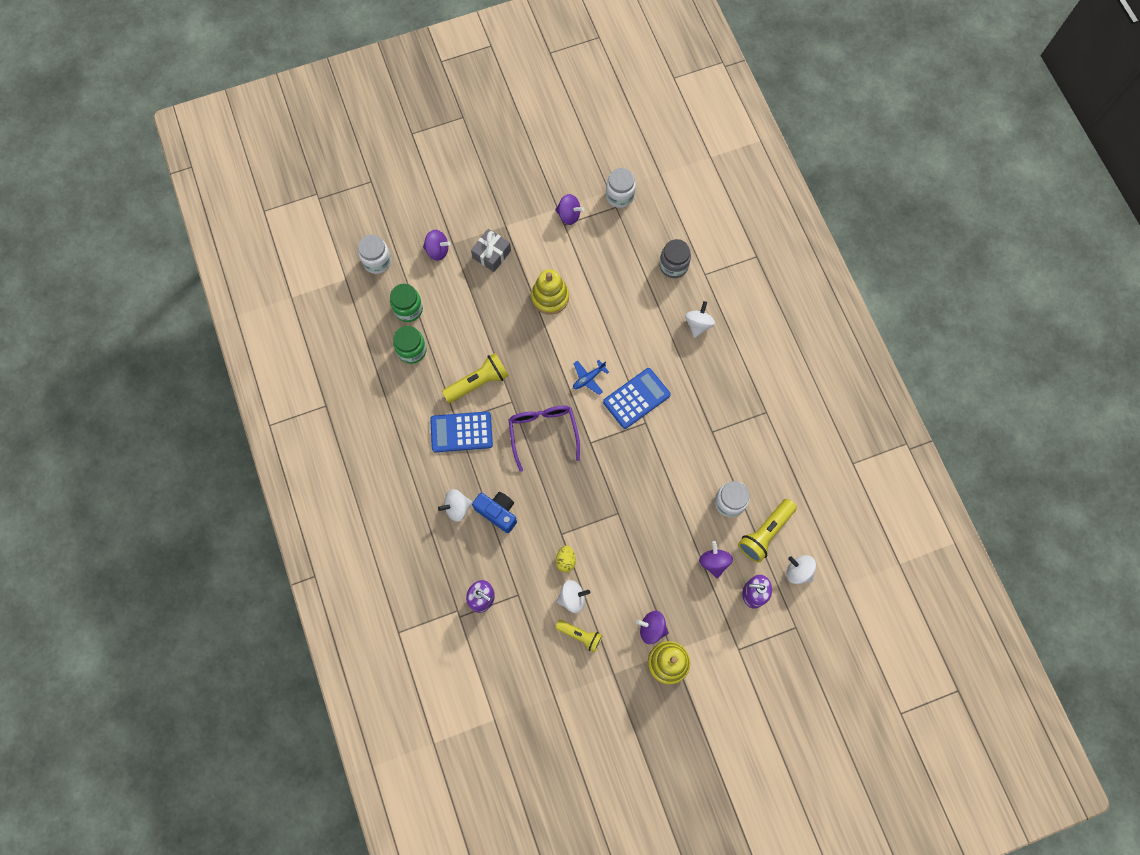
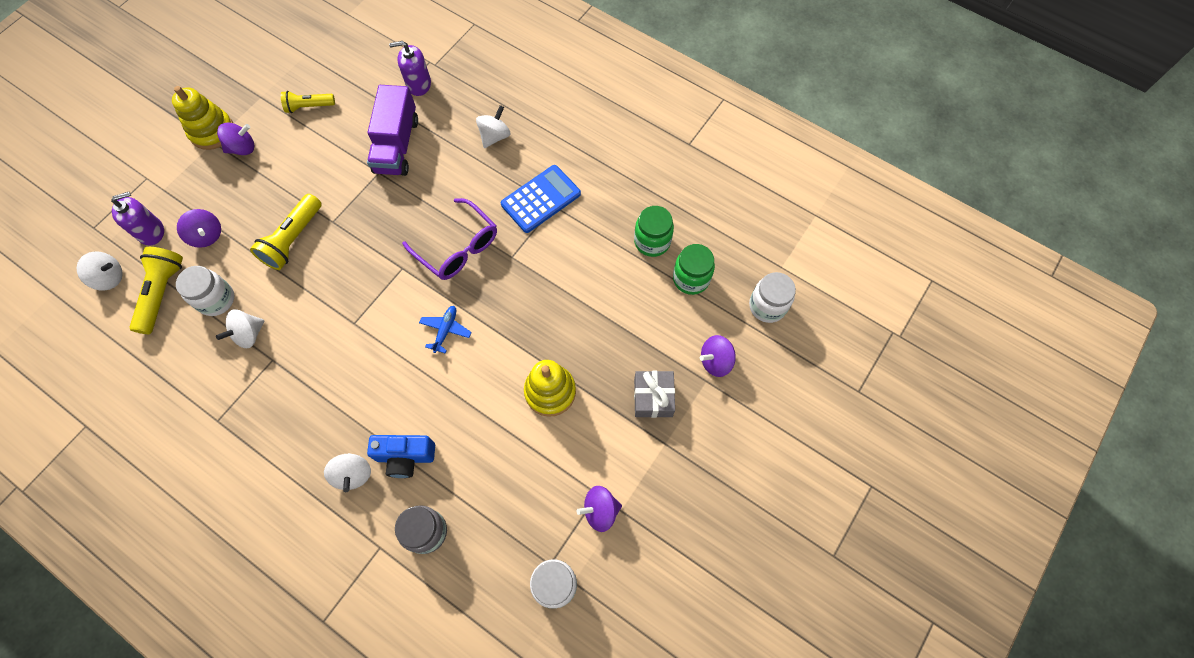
camera: 145 degrees right, 5 degrees down
yellow flashlight [442,353,509,403] -> yellow flashlight moved to [250,194,322,270]
blue camera [472,492,517,533] -> blue camera moved to [367,435,435,478]
yellow egg [556,545,576,573] -> none
white spinning top [556,580,590,613] -> white spinning top moved to [216,309,265,348]
blue calculator [603,368,671,429] -> none
none -> purple truck [367,85,418,176]

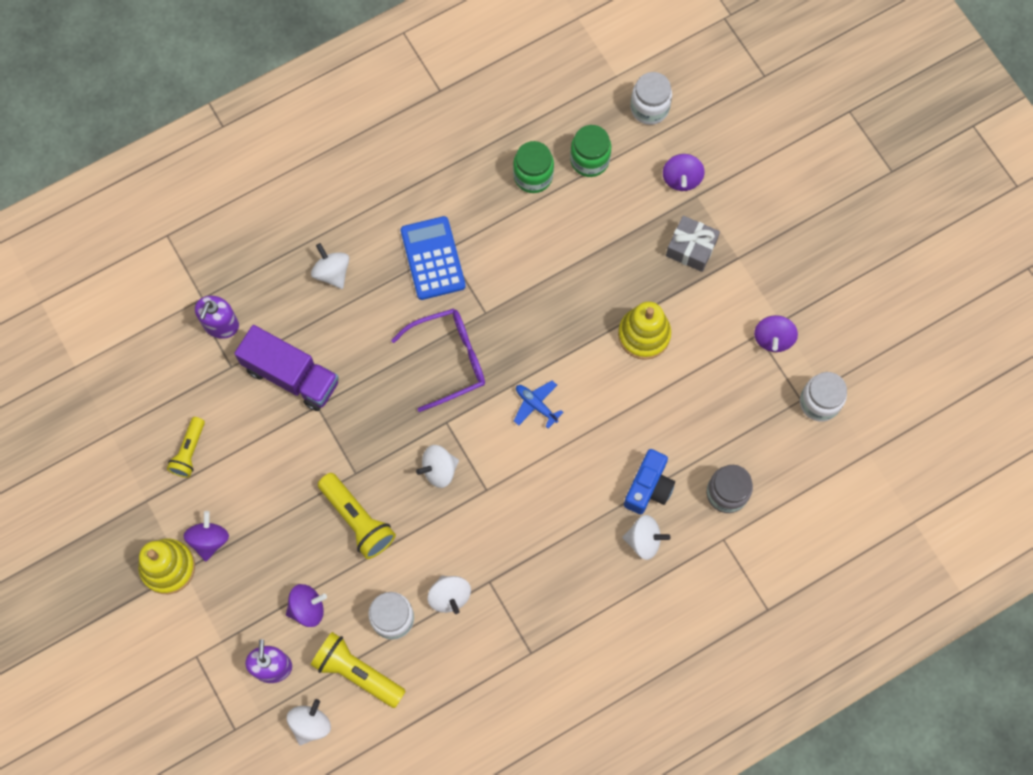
camera: 65 degrees left, 5 degrees up
none -> white spinning top [416,445,459,488]

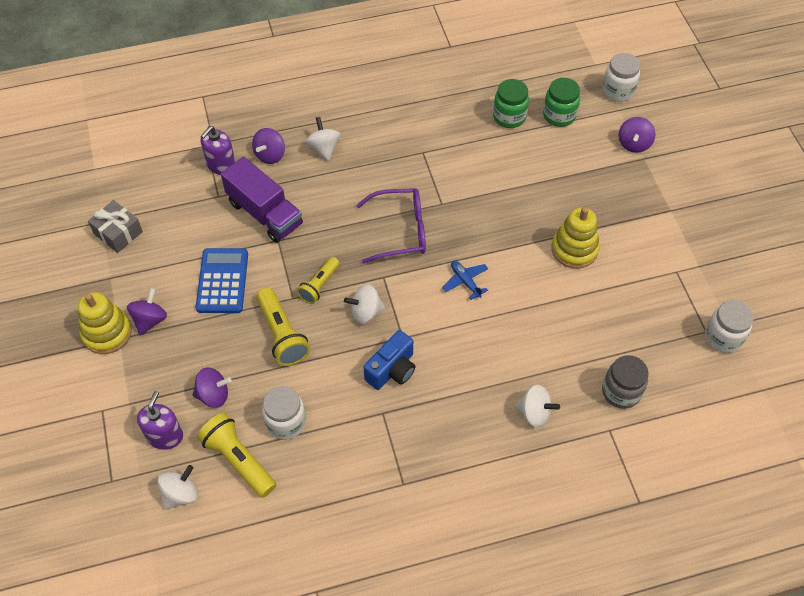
camera: 15 degrees right, 15 degrees down
yellow flashlight [167,417,205,478] -> yellow flashlight moved to [297,257,340,304]
blue calculator [401,216,466,300] -> blue calculator moved to [196,248,248,313]
white spinning top [428,575,471,614] -> none
blue camera [624,449,675,514] -> blue camera moved to [363,330,416,390]
grey gift [666,216,720,272] -> grey gift moved to [88,200,143,253]
purple spinning top [754,315,798,352] -> purple spinning top moved to [252,128,285,164]

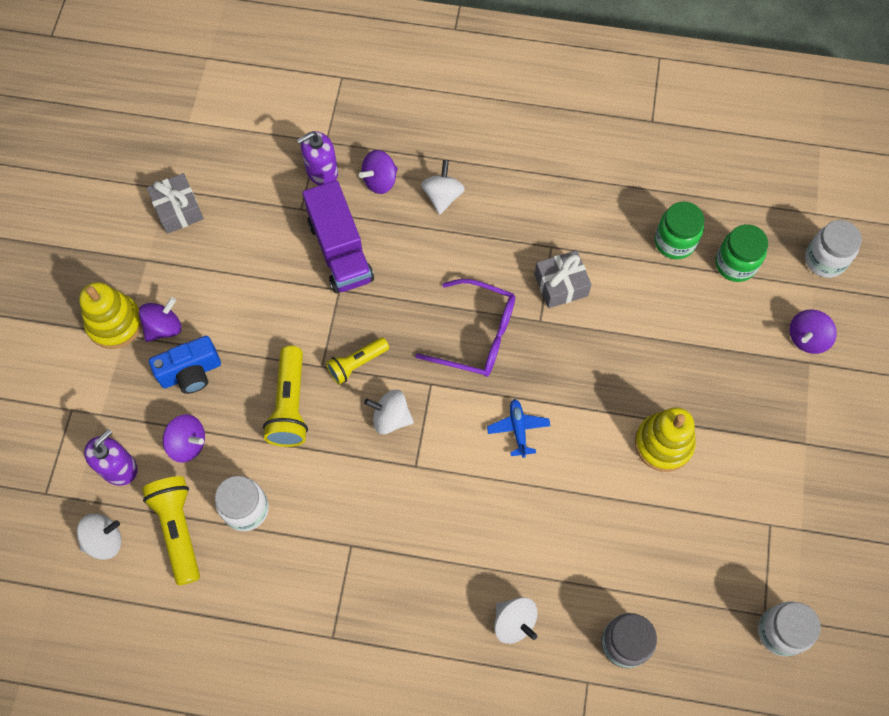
camera: 25 degrees right, 10 degrees up
blue calculator [196,248,248,313] -> none
blue camera [363,330,416,390] -> blue camera moved to [149,336,221,394]
none -> grey gift [534,250,592,308]

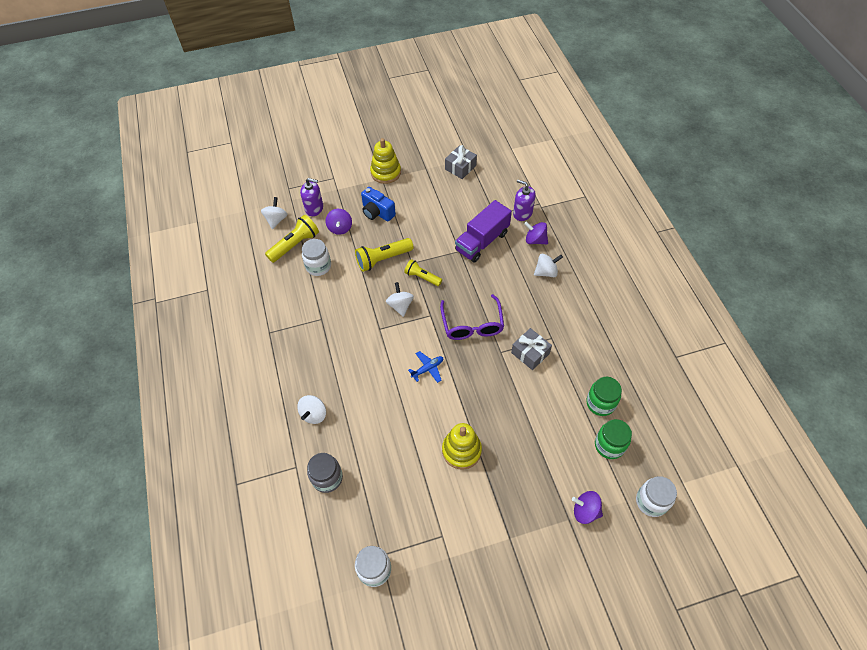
camera: 65 degrees right, 10 degrees down
white spinning top [77,514,121,560] -> white spinning top turned 120 degrees counterclockwise [261,197,288,229]
purple spinning top [138,297,181,342] -> none

